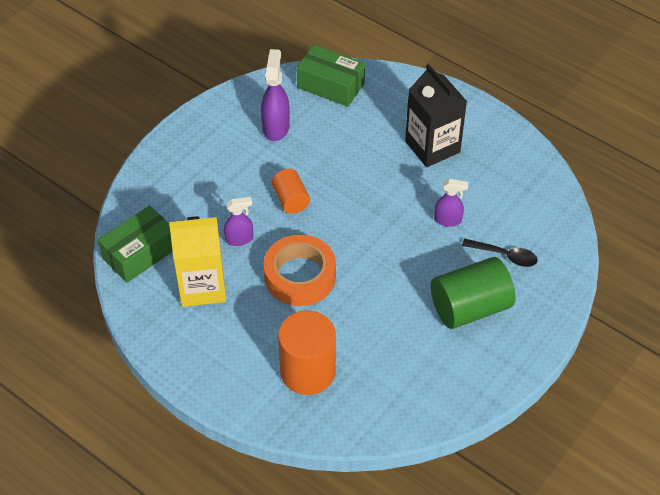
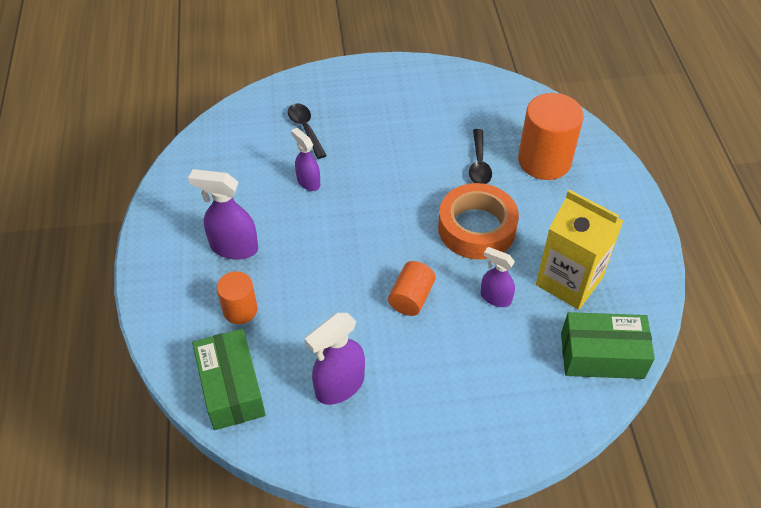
camera: 135 degrees left, 0 degrees up
black carton [405,64,467,167] -> purple spray bottle [188,169,258,260]
green cylinder [431,257,516,329] -> none
none -> orange cylinder [217,271,258,324]
none -> black spoon [469,129,492,184]

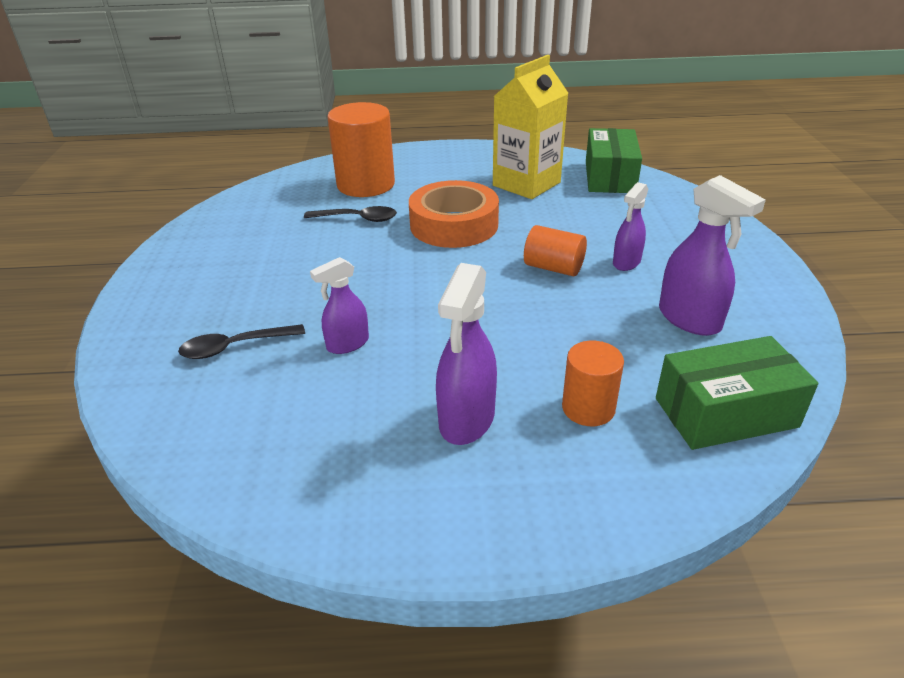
camera: 85 degrees left, 15 degrees down
purple spray bottle [481,247,515,307] -> purple spray bottle moved to [613,182,648,271]

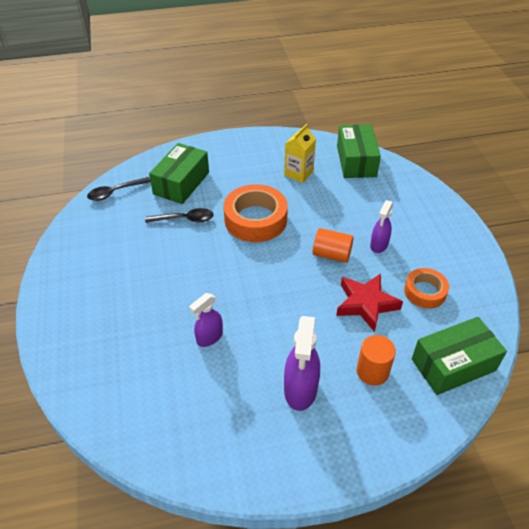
camera: 10 degrees left, 10 degrees up
black spoon [178,324,305,359] -> black spoon moved to [87,177,150,201]
orange cylinder [327,102,395,197] -> green box [149,143,209,204]
yellow carton [493,55,568,199] -> yellow carton [284,124,316,183], size x0.61
purple spray bottle [659,175,766,336] -> orange tape [404,268,449,308]
none -> red star [336,273,403,332]

